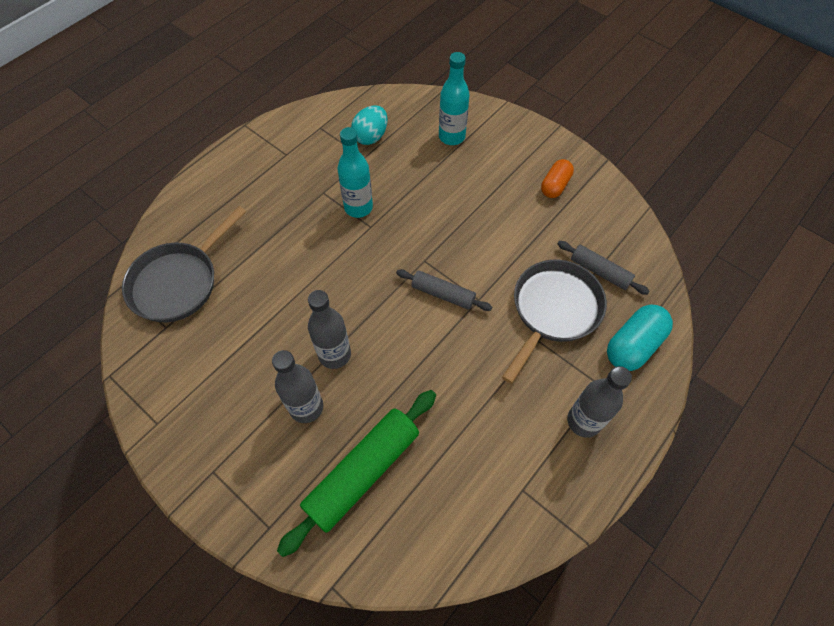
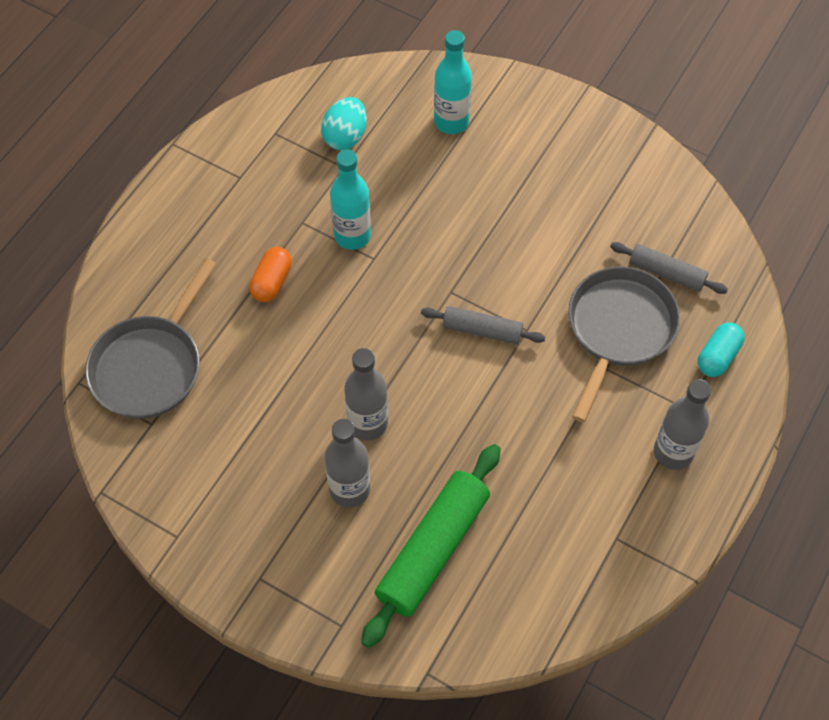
camera: 10 degrees left, 0 degrees up
orange capsule [541,159,574,198] -> orange capsule moved to [249,247,292,302]
turquoise capsule [607,304,673,371] -> turquoise capsule [698,323,744,377], size x0.67

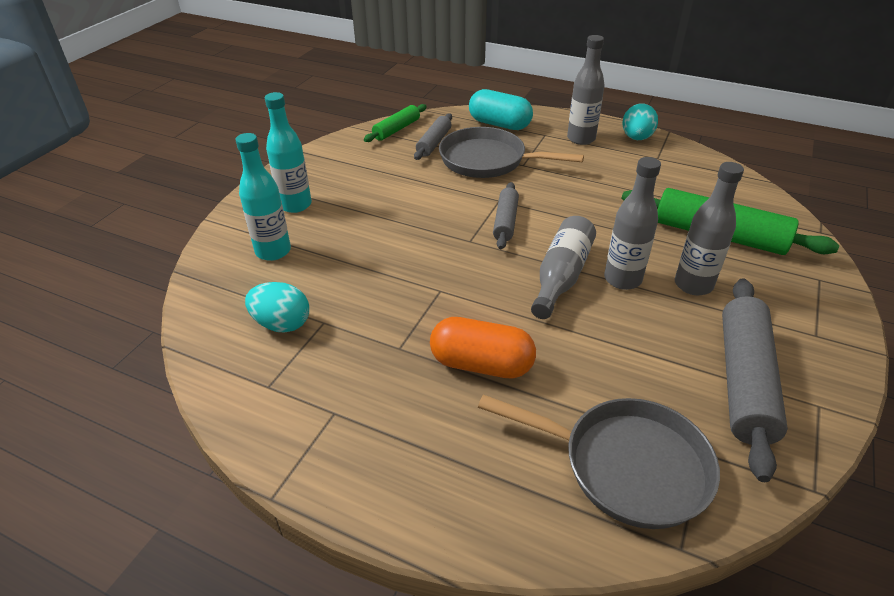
camera: 95 degrees left, 20 degrees down
orange capsule [249,247,292,302] -> orange capsule [430,317,536,378], size x1.50
turquoise bottle [330,149,371,250] -> turquoise bottle moved to [265,92,312,213]
turquoise capsule [698,323,744,377] -> turquoise capsule [469,89,533,130], size x1.50
none -> green rolling pin [364,104,427,142]
none -> grey bottle [531,216,596,319]
none -> turquoise egg [622,103,658,140]
none -> grey rolling pin [722,278,788,482]

